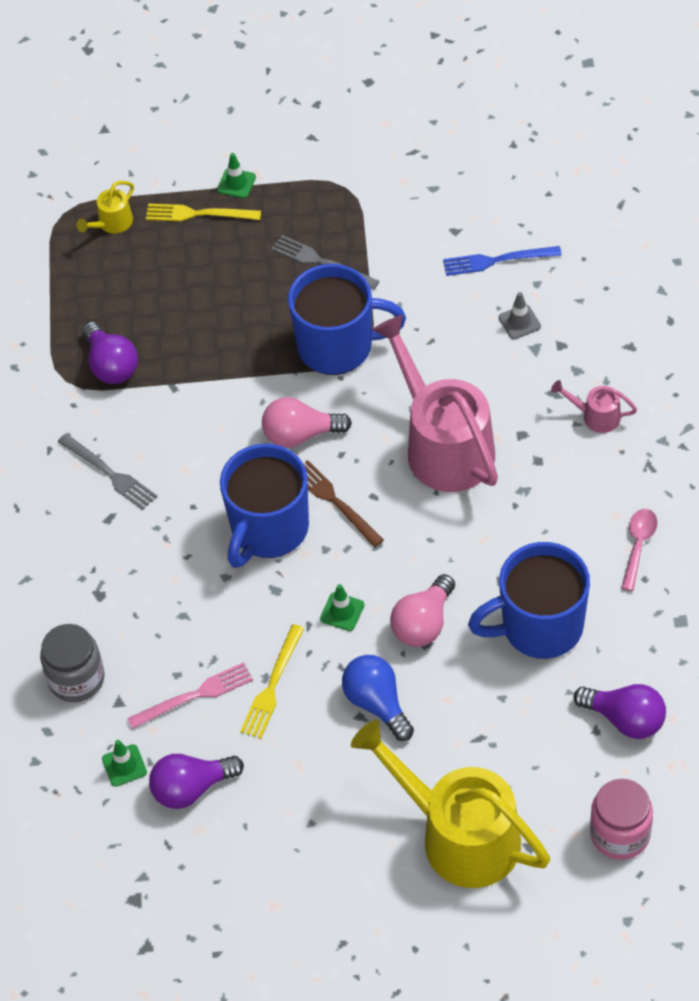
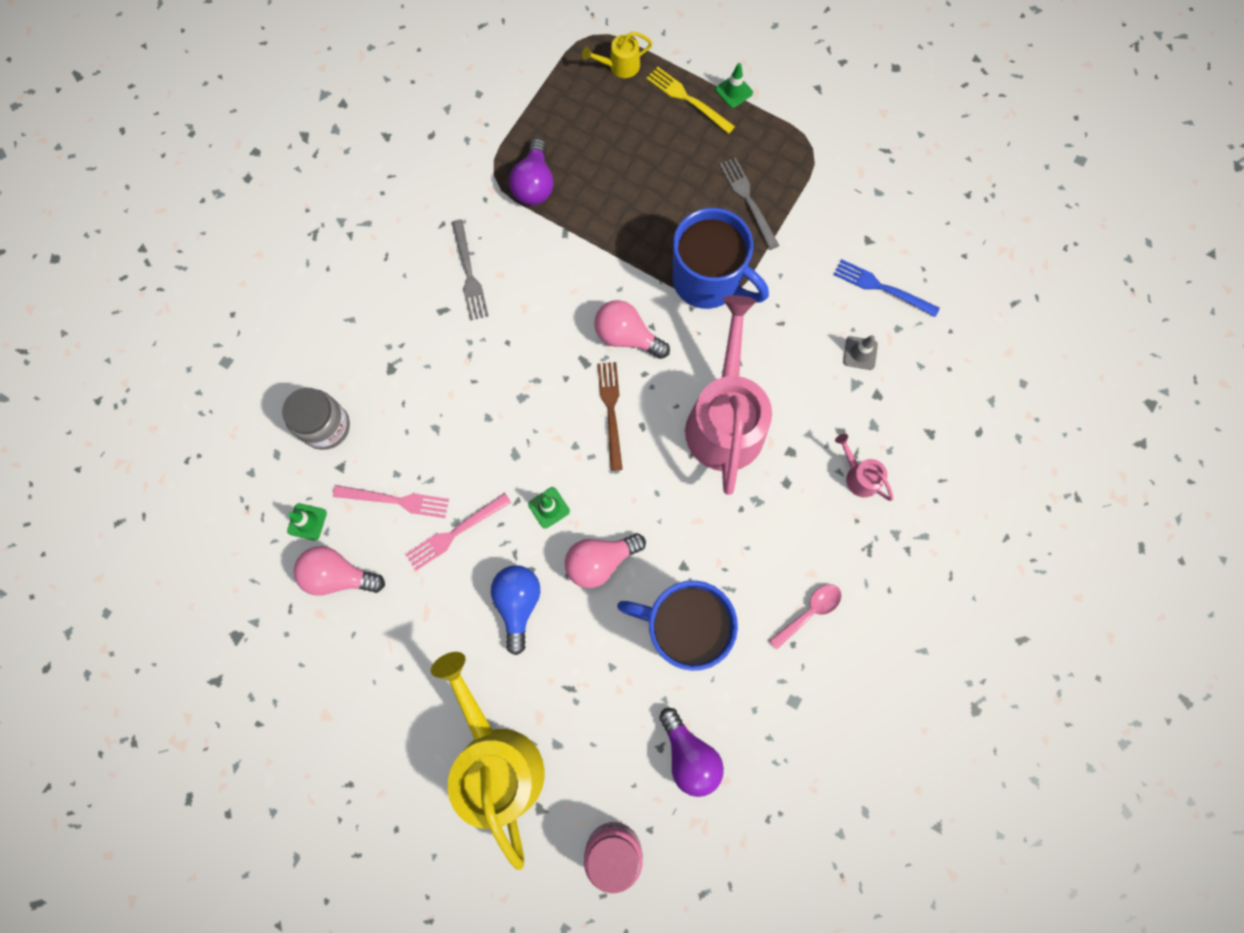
camera: 30 degrees right, 20 degrees up
purple light bulb [149,754,244,809] -> pink light bulb [294,546,385,596]
blue mug [220,444,309,568] -> none
yellow fork [240,624,304,739] -> pink fork [405,493,511,571]

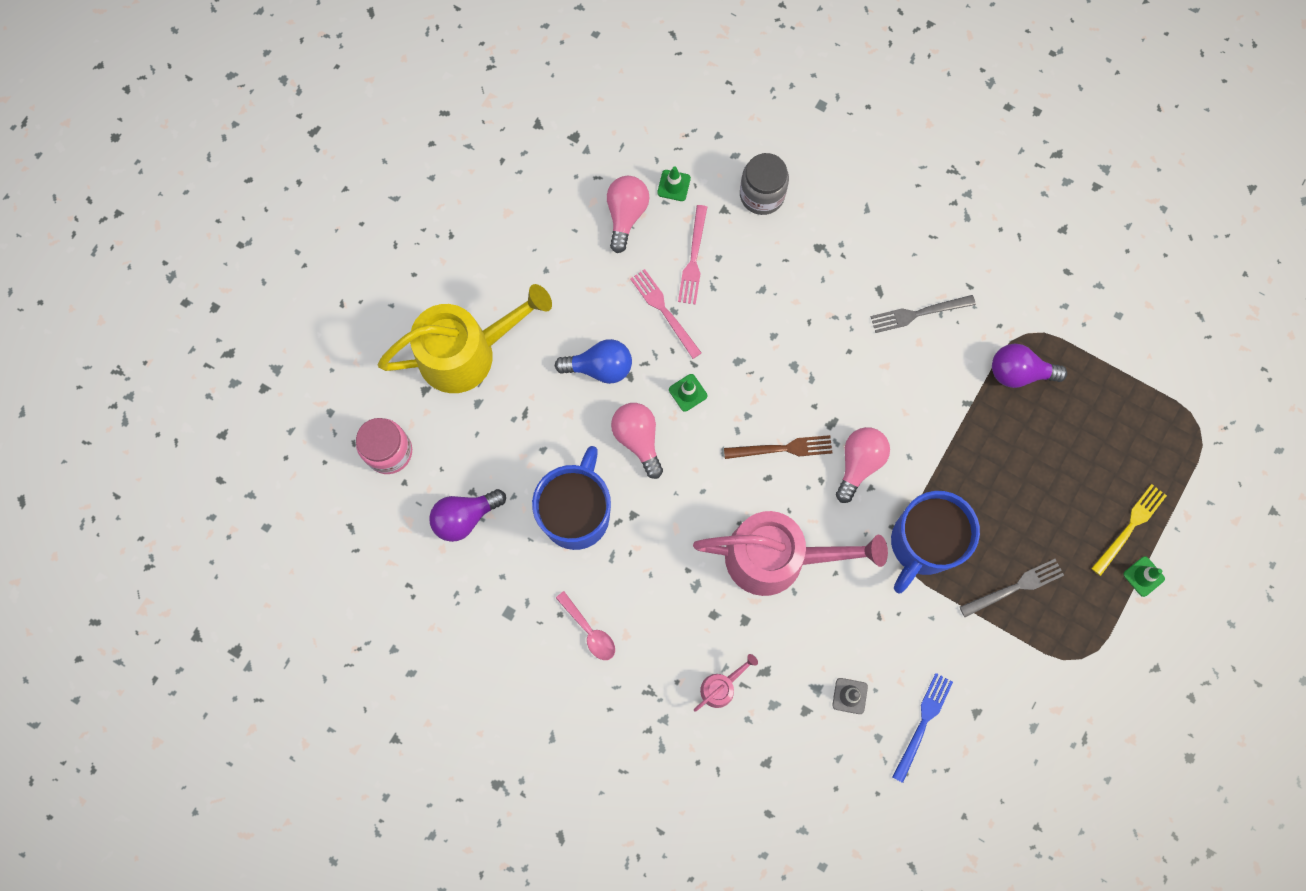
camera: 90 degrees right, 0 degrees up
yellow watering can [582,31,653,78] -> none

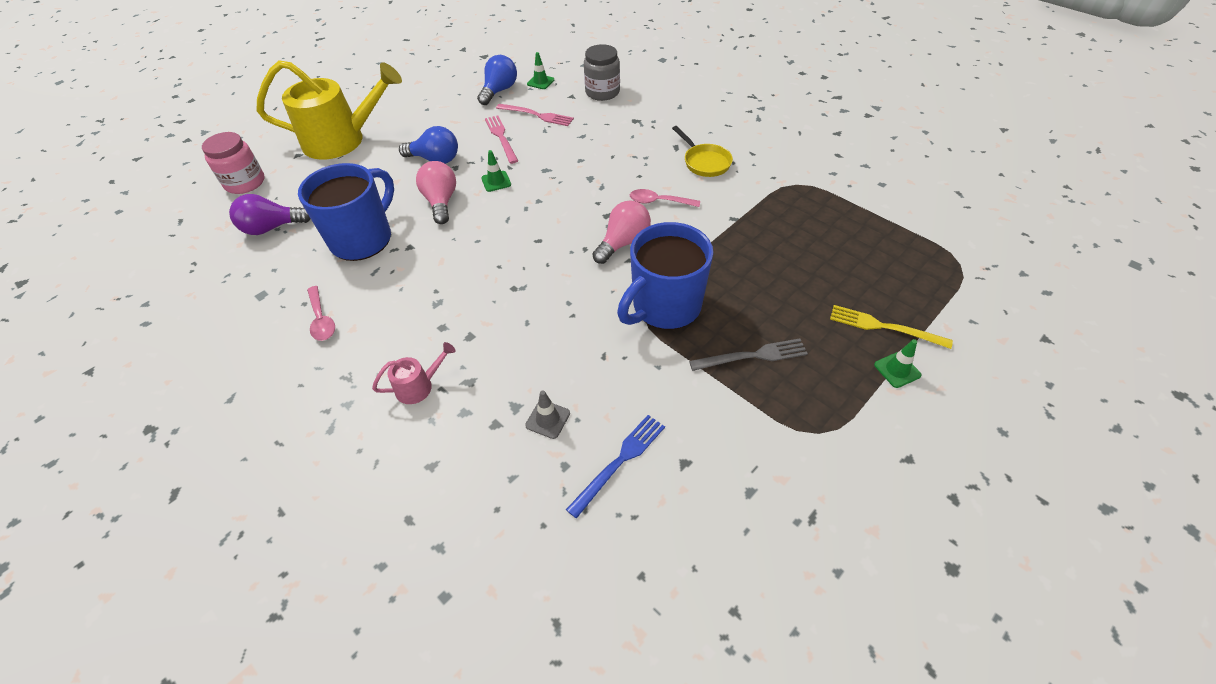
camera: 15 degrees right, 25 degrees down
pink light bulb [607,176,649,253] -> blue light bulb [477,55,517,105]
pink fork [678,205,707,305] -> pink fork turned 90 degrees counterclockwise [496,104,574,126]
pink watering can [693,511,888,596] -> none
brown fork [724,435,832,459] -> none
grey fork [871,295,976,333] -> yellow pan [672,126,733,177]
purple light bulb [992,343,1067,388] -> none
yellow fork [1091,484,1167,576] -> yellow fork turned 120 degrees counterclockwise [830,305,953,349]
none -> pink spoon [630,189,700,207]

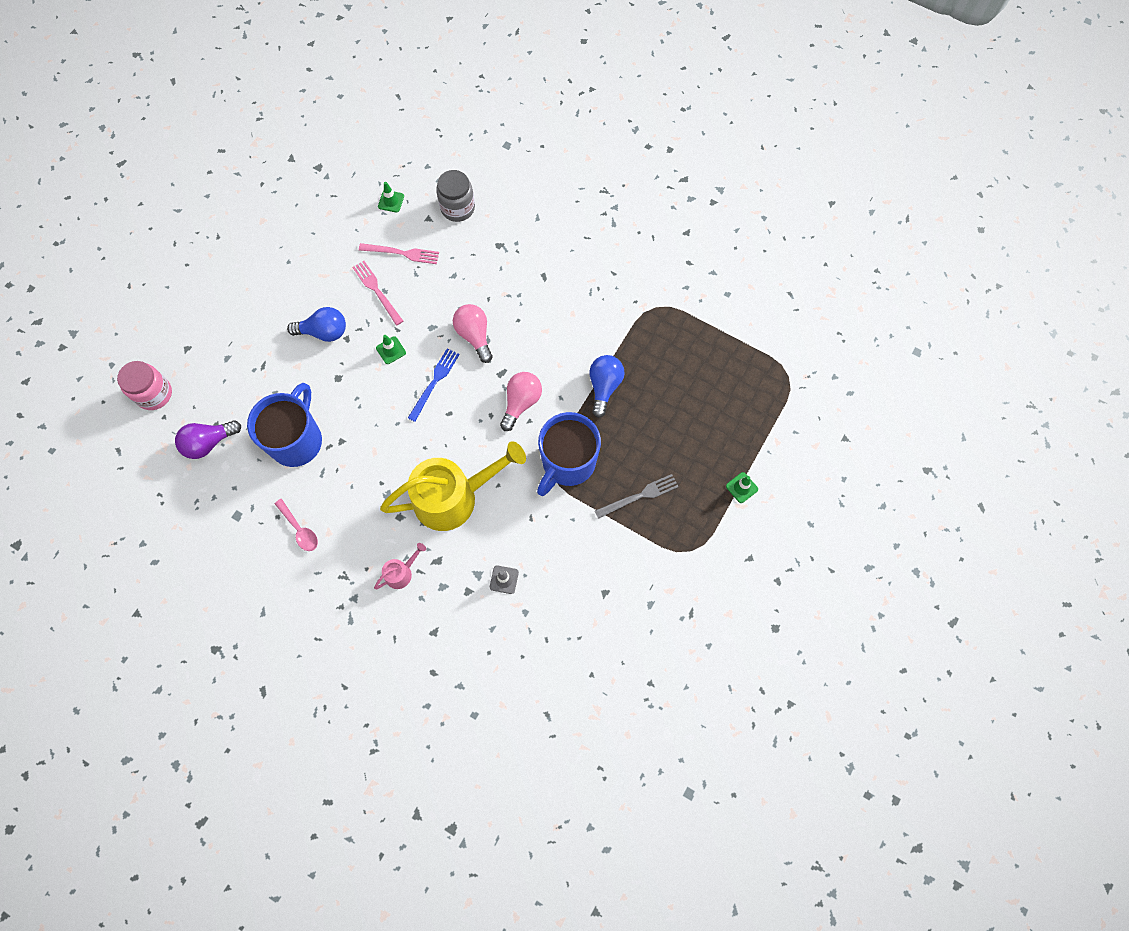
camera: 15 degrees left, 20 degrees up
yellow watering can [257,60,402,160] -> yellow watering can moved to [380,441,526,531]
pink light bulb [416,161,456,224] -> pink light bulb moved to [453,304,493,363]
blue light bulb [477,55,517,105] -> blue light bulb moved to [589,355,625,418]
blue fork [566,415,665,519] -> blue fork moved to [408,348,460,422]
pink spoon [630,189,700,207] -> none
yellow pan [672,126,733,177] -> none
yellow fork [830,305,953,349] -> none

